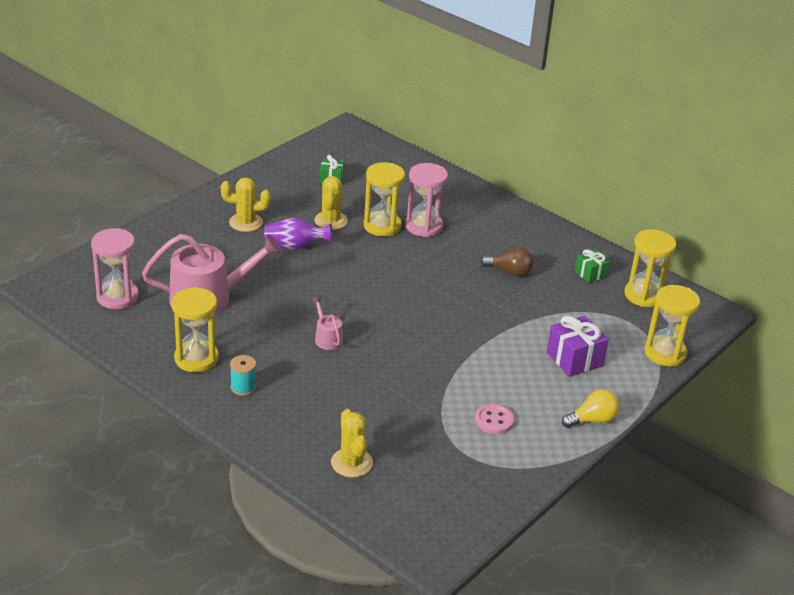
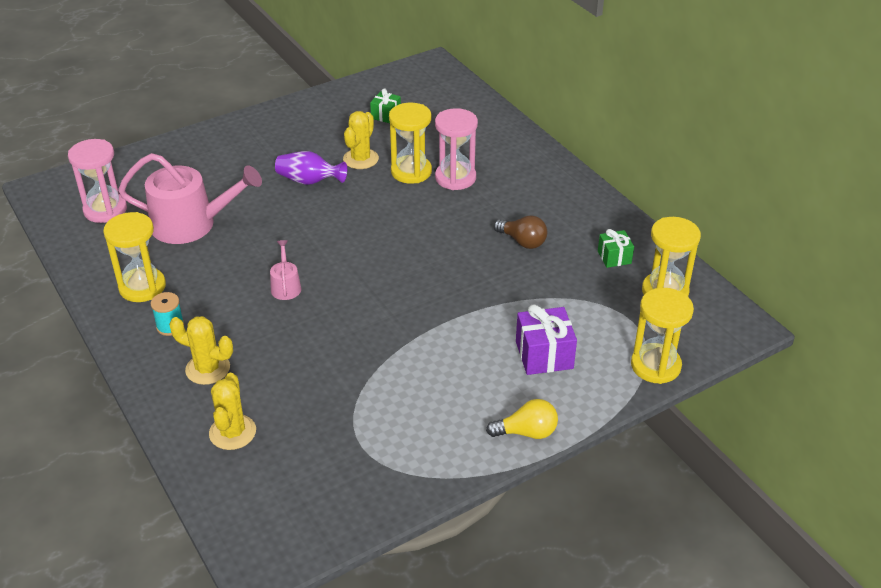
camera: 20 degrees right, 5 degrees up
yellow cactus [221,177,271,232] -> yellow cactus moved to [169,316,233,385]
pink button [475,404,515,434] -> none

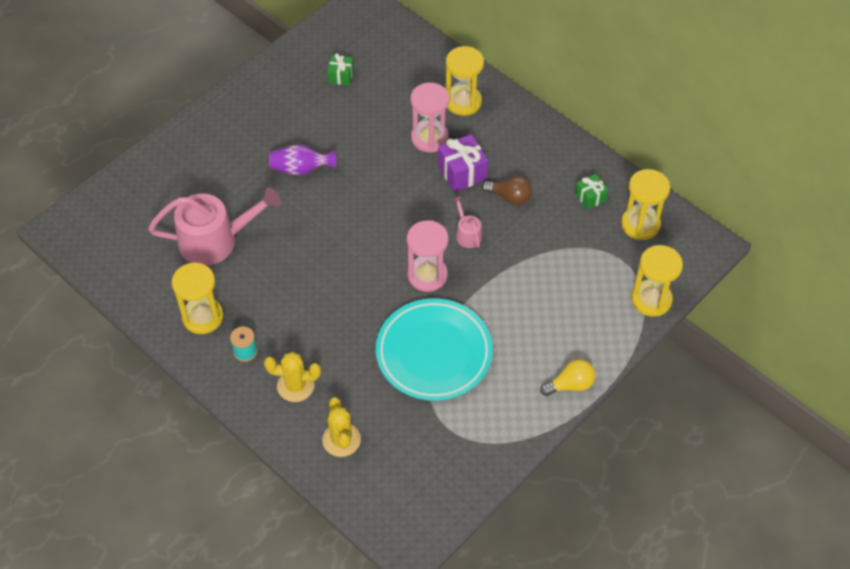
camera: 15 degrees left, 15 degrees up
pink hourglass [68,139,127,223] -> pink hourglass moved to [407,220,449,292]
pink watering can [270,240,301,300] -> pink watering can moved to [452,196,482,248]
yellow cactus [343,111,379,169] -> none
yellow hourglass [389,103,432,184] -> yellow hourglass moved to [446,46,484,116]
purple gift [516,304,577,375] -> purple gift moved to [438,134,488,192]
none -> turquoise plate [376,298,493,401]

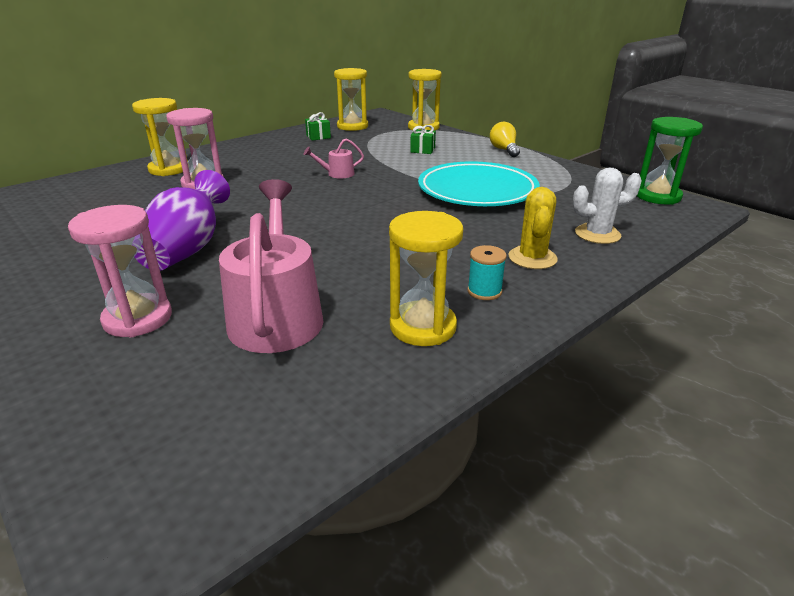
camera: 85 degrees left, 25 degrees down
purple vase [269,145,336,175] -> purple vase [135,170,230,271], size x1.50
yellow cactus [322,397,361,457] -> white cactus [573,167,642,244]
green gift [328,53,354,85] -> green gift moved to [410,125,436,154]
pink hourglass [407,220,449,292] -> pink hourglass moved to [68,205,172,337]
purple gift [438,134,488,192] -> none
brown light bulb [482,176,532,205] -> none
none -> green hourglass [637,117,703,205]

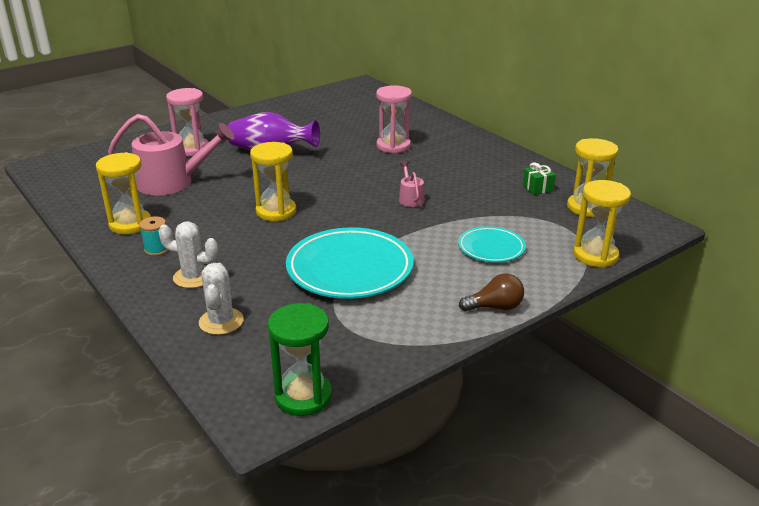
camera: 95 degrees right, 0 degrees up
yellow hourglass [132,98,188,176] -> yellow hourglass moved to [250,142,296,221]
green gift [410,125,436,154] -> turquoise plate [458,226,526,262]
yellow light bulb [490,122,520,157] -> brown light bulb [459,274,524,312]
yellow cactus [508,187,558,269] -> white cactus [158,221,218,288]

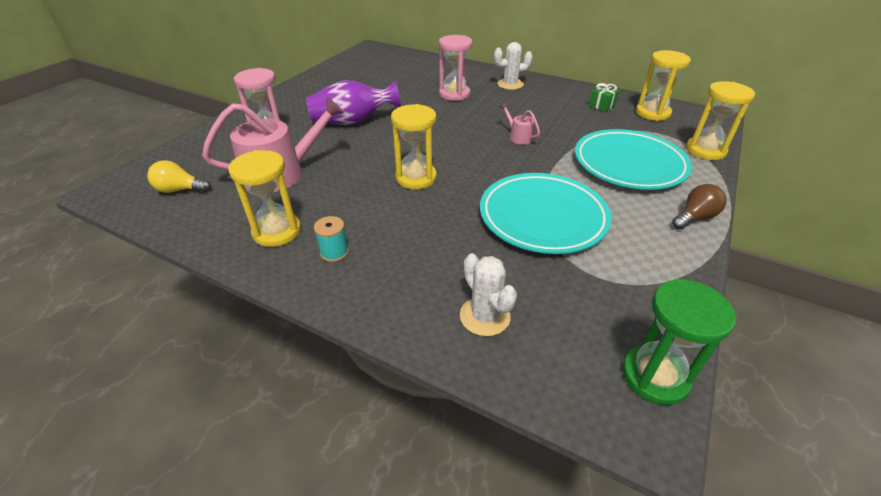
camera: 25 degrees left, 10 degrees up
white cactus [158,221,218,288] -> white cactus moved to [494,42,533,90]
turquoise plate [458,226,526,262] -> turquoise plate [575,129,692,190], size x1.82
none -> yellow light bulb [147,160,211,193]

